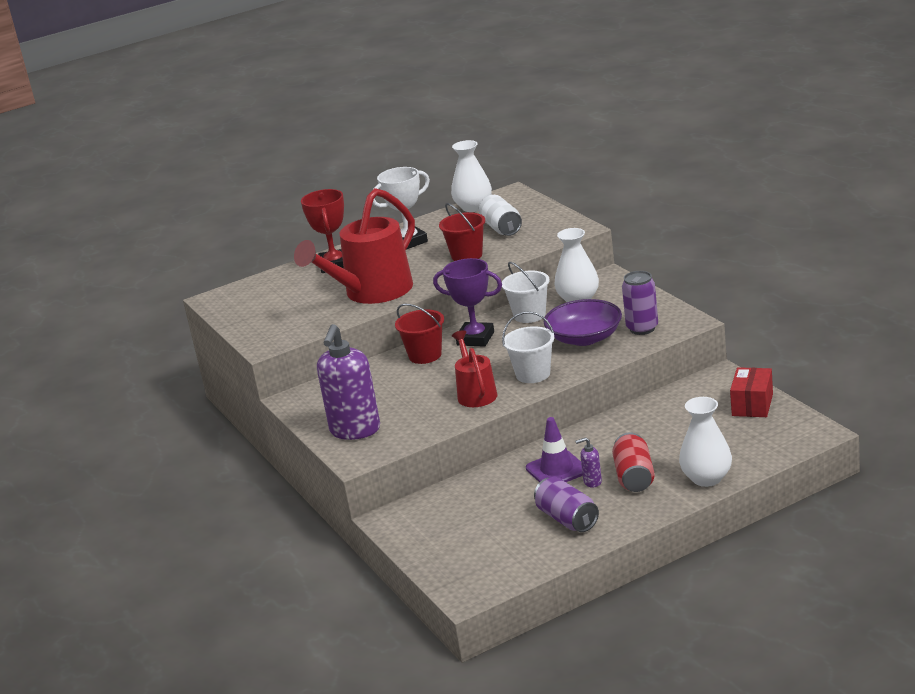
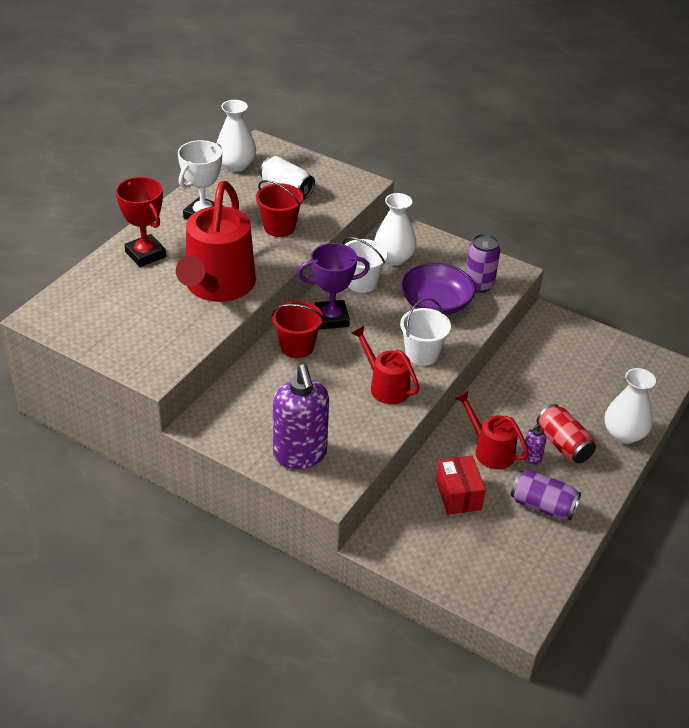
camera: 35 degrees left, 15 degrees up
purple traffic cone [526,417,583,482] -> red watering can [455,391,529,469]
red box [730,367,773,417] -> red box moved to [436,455,486,515]

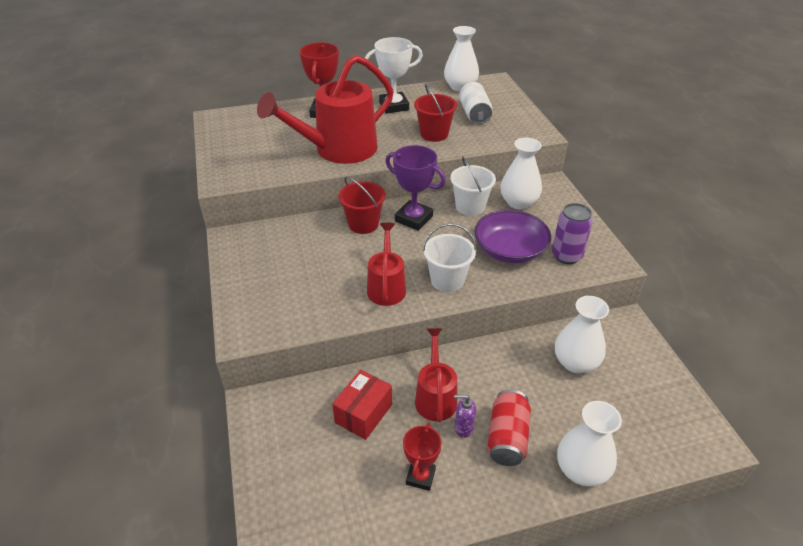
camera: 45 degrees right, 0 degrees up
purple soap dispenser [273,364,329,469] -> none
purple can [511,469,581,521] -> red trophy [403,423,442,491]
none -> white vase [555,296,609,373]

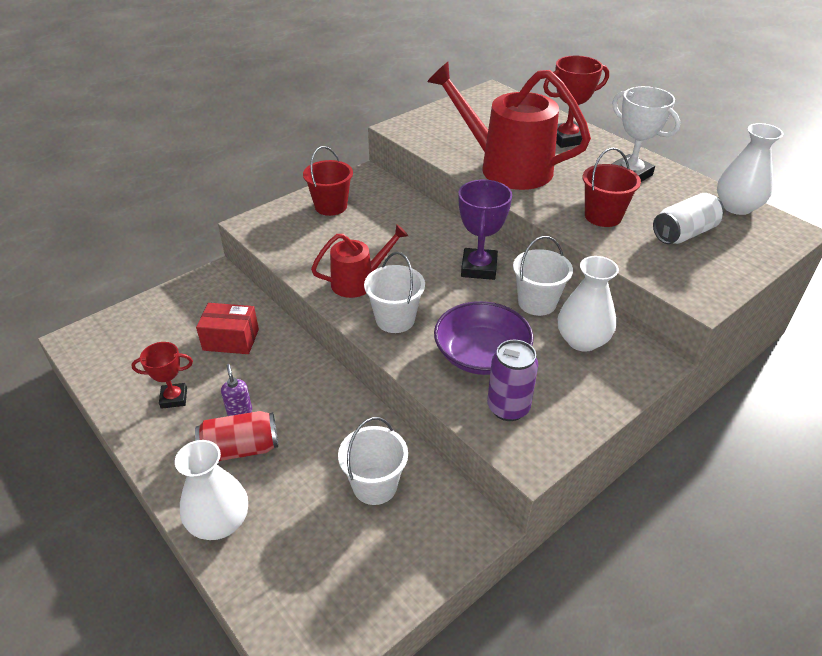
camera: 65 degrees right, 0 degrees up
red bucket [339,176,386,234] -> red bucket moved to [303,146,353,216]
red watering can [415,328,457,422] -> none
white vase [555,296,609,373] -> white bucket [338,417,408,505]

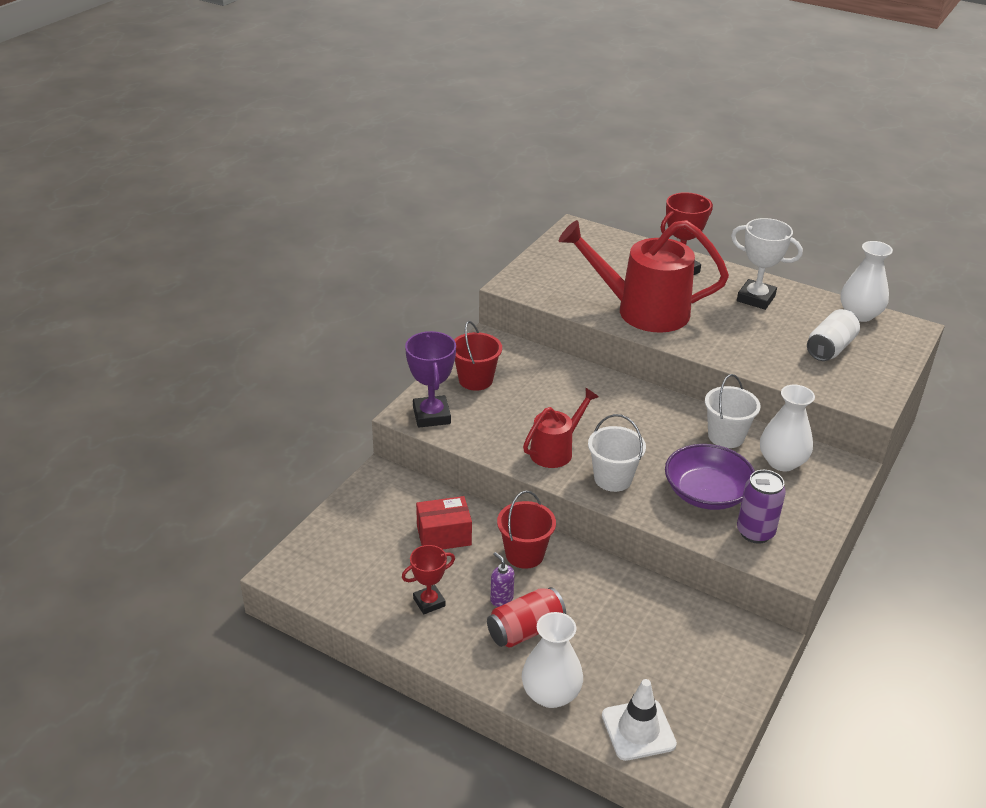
camera: 20 degrees left, 5 degrees down
white bucket [338,417,408,505] -> none
purple trophy [459,180,512,280] -> purple trophy moved to [405,331,456,428]
red bucket [583,147,641,227] -> red bucket moved to [497,490,556,569]
none -> white traffic cone [602,679,677,761]

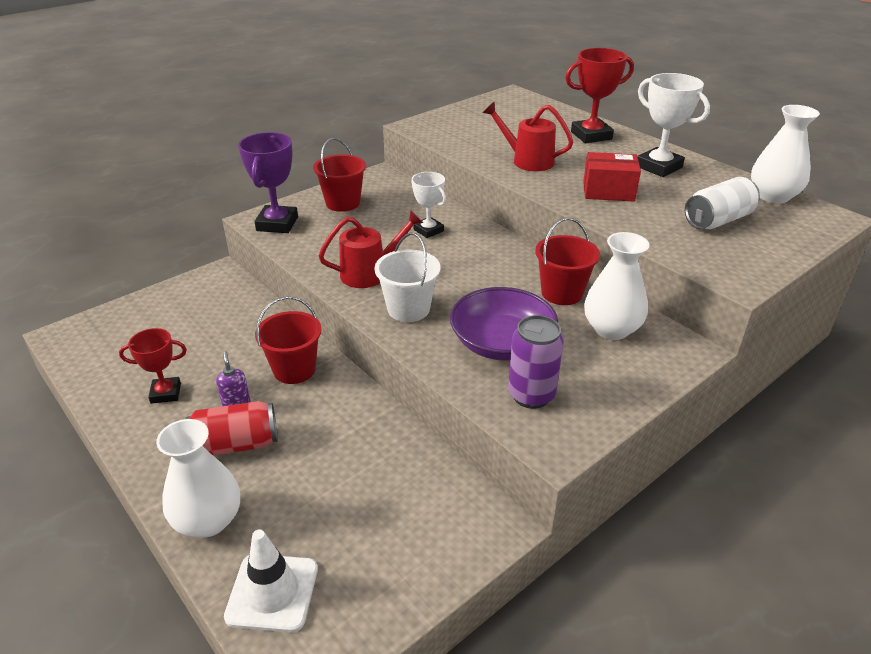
camera: 20 degrees right, 0 degrees up
red box [416,496,472,549] -> red box moved to [583,152,641,202]
red watering can [559,220,729,333] -> red watering can [483,102,573,171], size x0.54
white bucket [705,374,761,448] -> red bucket [535,218,600,305]
none -> white trophy [411,172,446,238]

